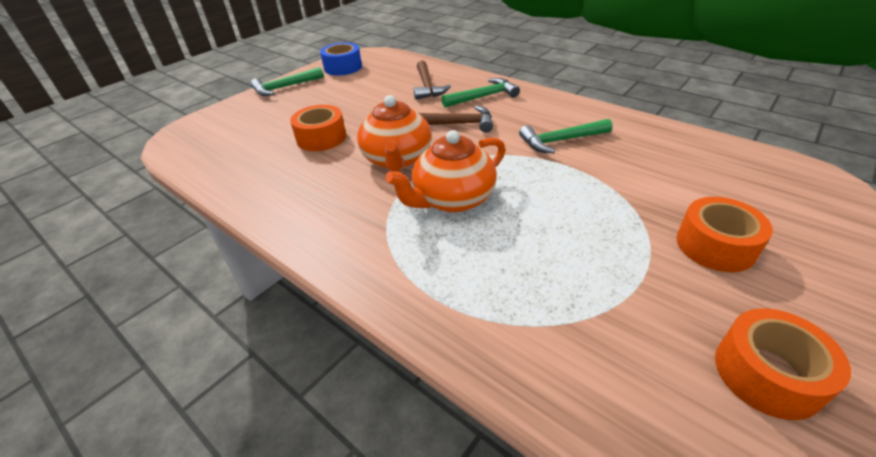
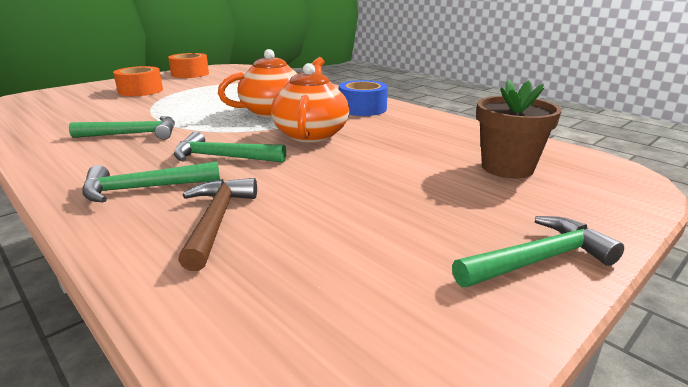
camera: 175 degrees left, 15 degrees down
orange tape [290,105,346,151] -> none
blue tape [320,42,362,76] -> blue tape moved to [339,80,388,116]
brown hammer [419,106,493,133] -> green hammer [174,132,286,162]
none -> brown flower pot [476,79,562,179]

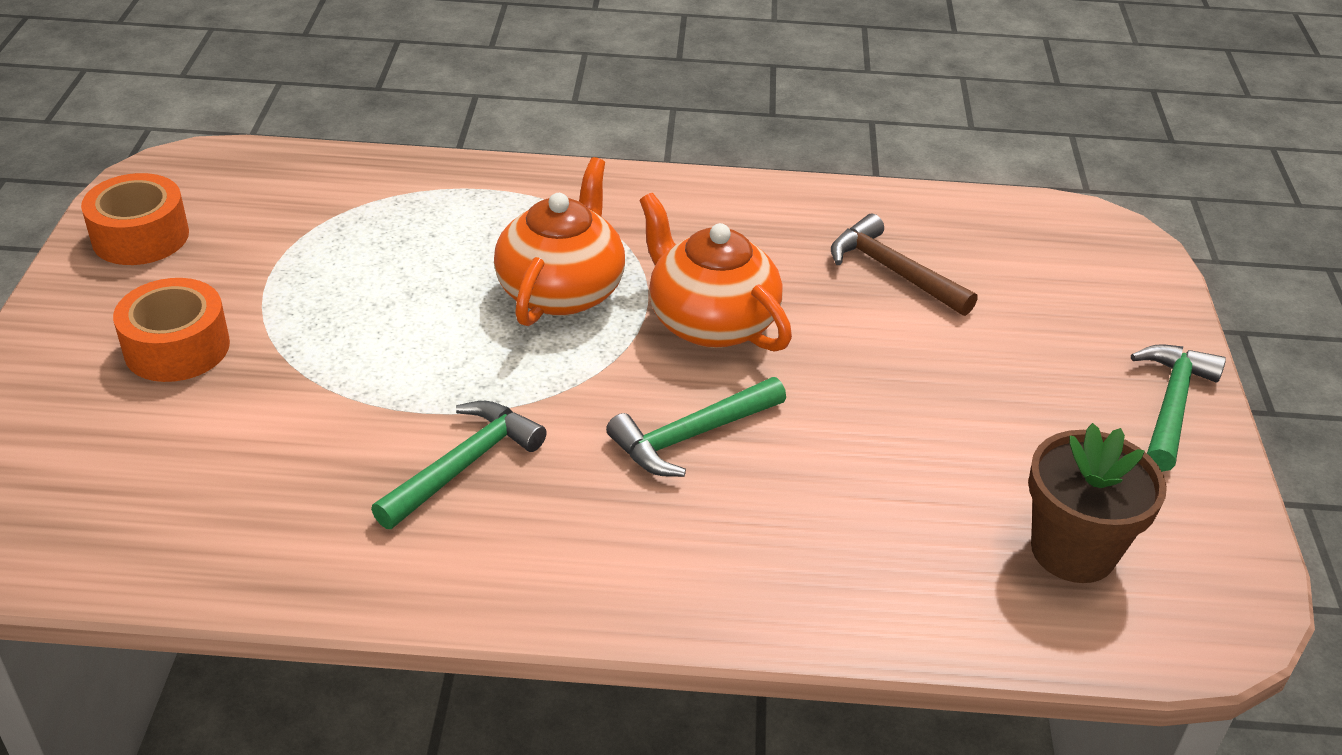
camera: 45 degrees left, 15 degrees up
green hammer [82,161,220,202] -> none
brown hammer [178,178,257,271] -> brown hammer moved to [831,214,978,316]
blue tape [339,80,388,116] -> none
brown flower pot [476,79,562,179] -> brown flower pot moved to [1028,423,1167,583]

